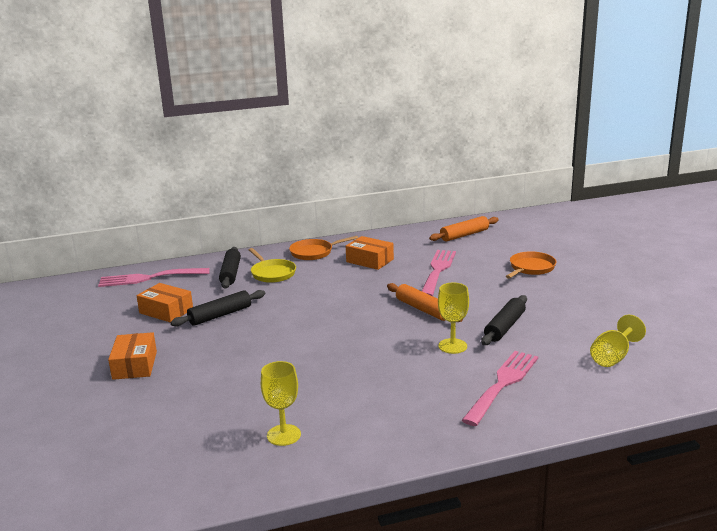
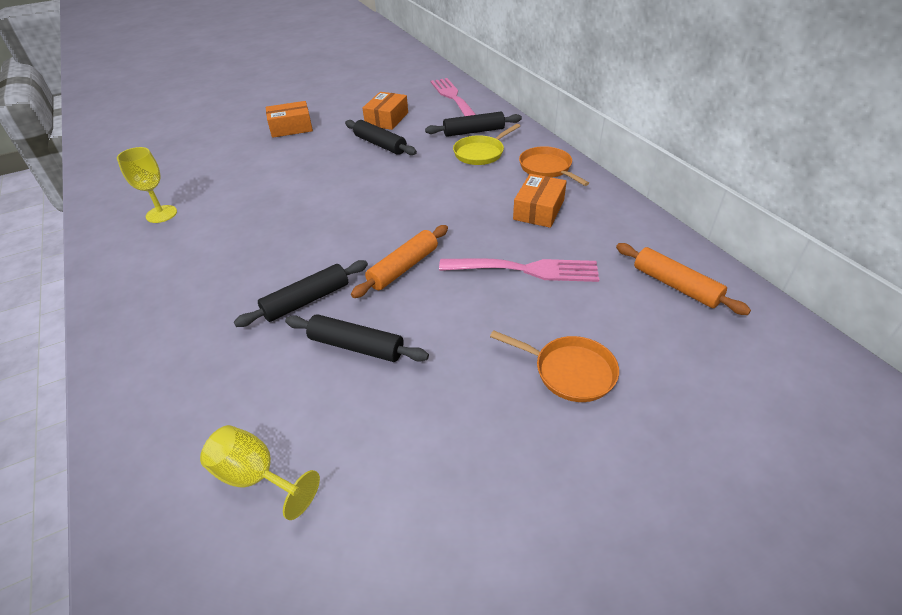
camera: 80 degrees right, 20 degrees up
yellow goblet [438,283,469,354] -> black rolling pin [234,260,368,327]
pink fork [462,351,538,426] -> none

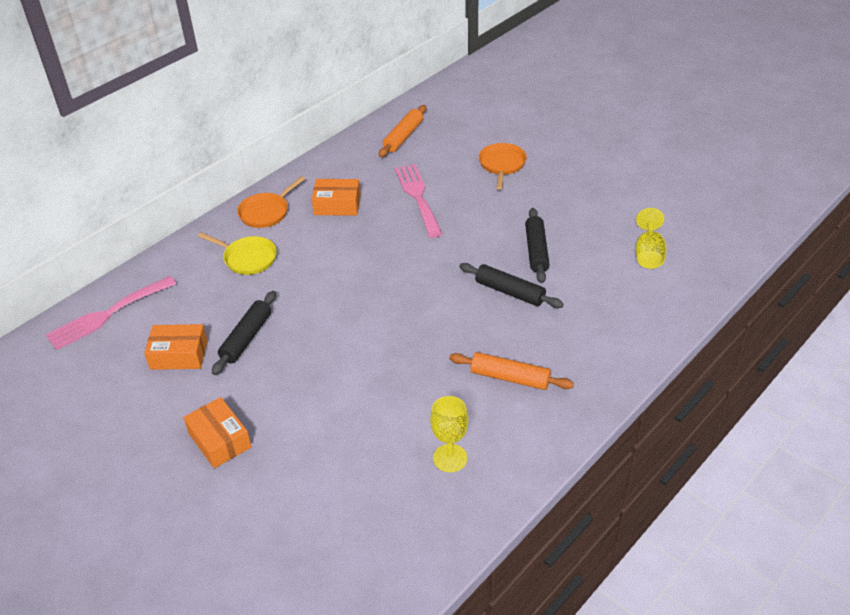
camera: 110 degrees left, 0 degrees up
orange rolling pin [351,225,448,298] -> orange rolling pin moved to [449,352,574,390]
black rolling pin [425,112,522,137] -> none

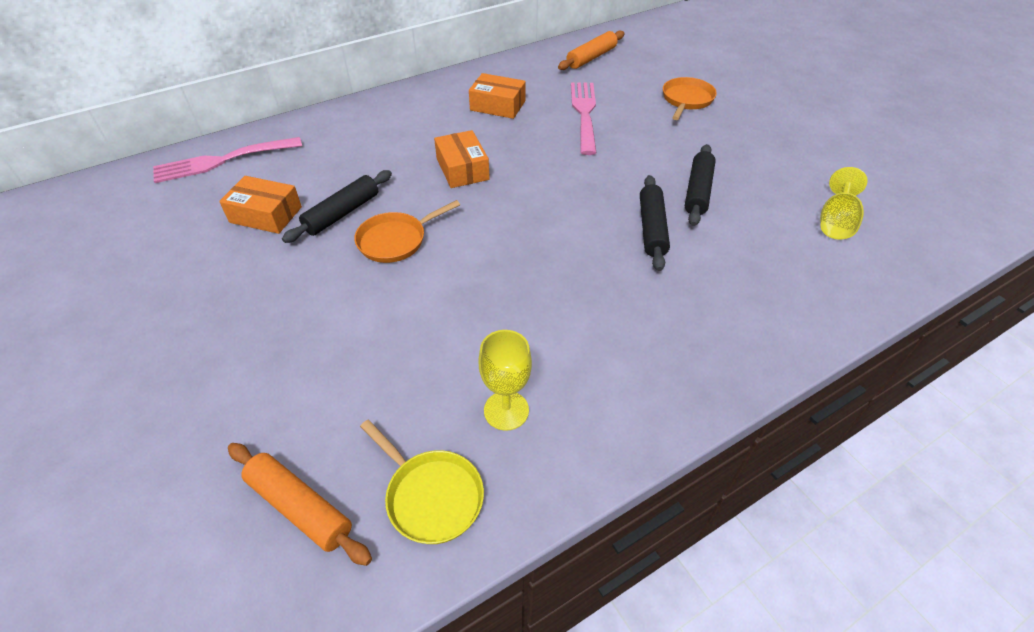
camera: 15 degrees right, 5 degrees up
orange box [183,397,252,468] -> orange box moved to [434,130,490,188]
yellow pan [198,232,277,275] -> yellow pan moved to [360,420,484,544]
orange pan [237,176,305,228] -> orange pan moved to [354,200,460,263]
orange rolling pin [449,352,574,390] -> orange rolling pin moved to [228,443,372,566]
black rolling pin [459,263,564,308] -> black rolling pin turned 45 degrees clockwise [640,175,670,271]

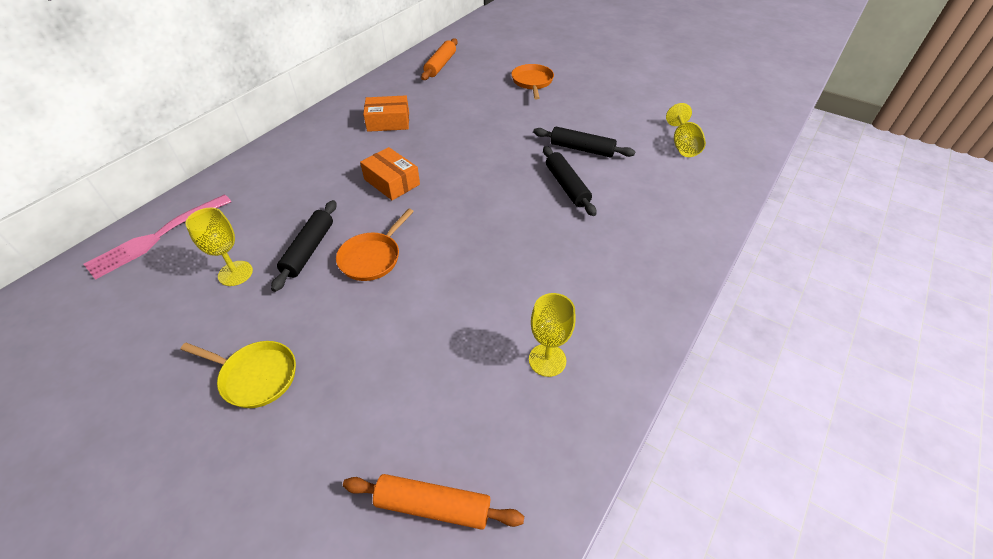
camera: 25 degrees left, 0 degrees up
orange box [219,176,302,234] -> yellow goblet [186,207,253,286]
yellow pan [360,420,484,544] -> yellow pan moved to [180,341,296,408]
pink fork [571,82,596,155] -> none
black rolling pin [685,144,716,226] -> black rolling pin turned 60 degrees counterclockwise [533,127,636,158]

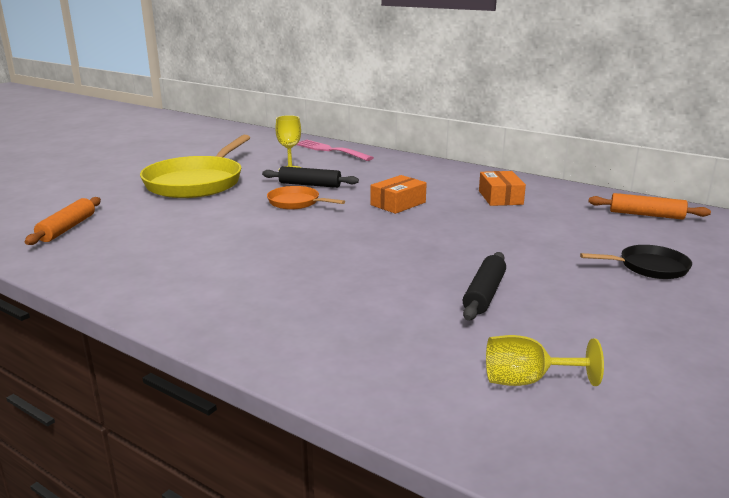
camera: 90 degrees right, 25 degrees down
yellow pan [180,341,296,408] -> yellow pan [140,135,250,198], size x2.03
orange pan [511,64,554,99] -> black pan [580,245,692,279]
yellow goblet [529,293,576,377] -> none
black rolling pin [543,146,596,216] -> none

